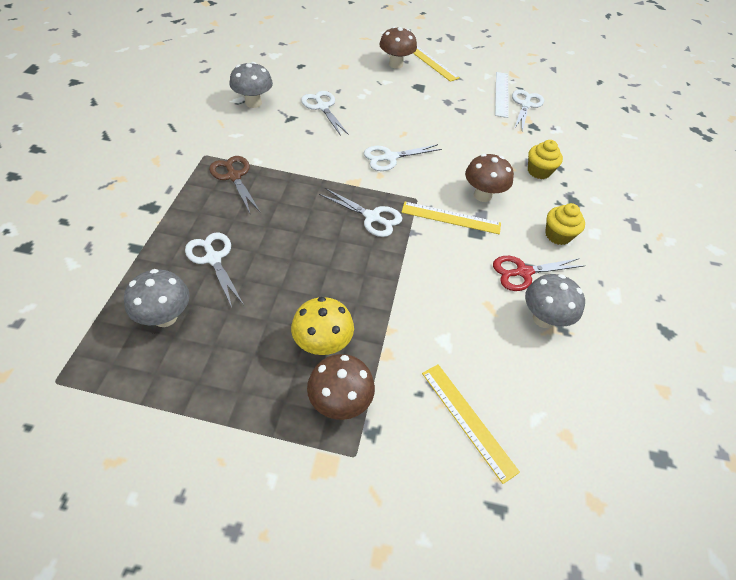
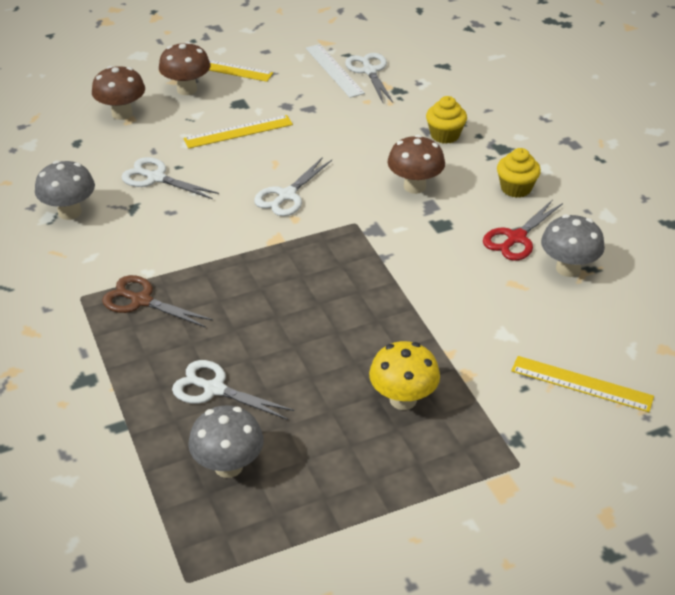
camera: 30 degrees left, 10 degrees down
brown mushroom [307,354,375,420] -> brown mushroom moved to [92,66,145,120]
white scissors [319,188,402,237] -> none
yellow ruler [401,202,501,234] -> yellow ruler moved to [183,115,293,149]

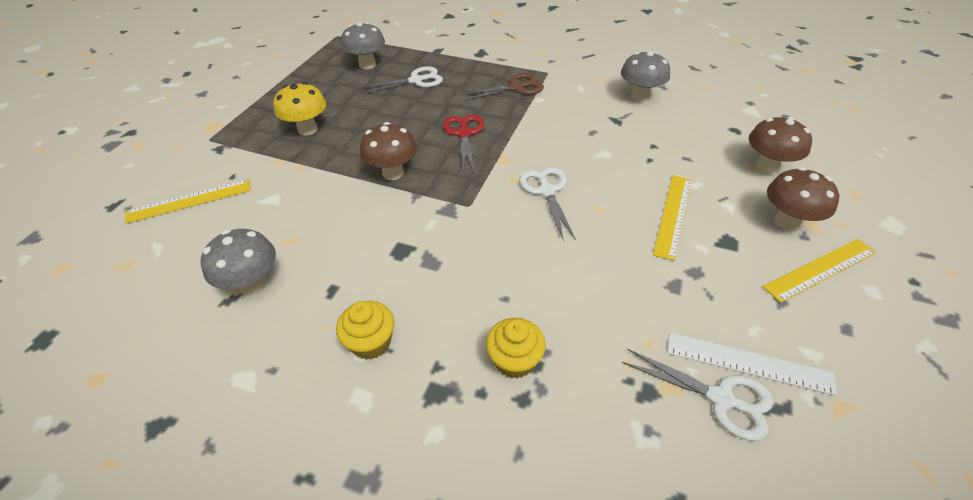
camera: 135 degrees right, 5 degrees up
white scissors [122,157,219,199] -> none
brown mushroom [387,135,445,194] -> brown mushroom moved to [360,122,417,180]
red scissors [483,199,563,261] -> red scissors moved to [443,115,484,172]

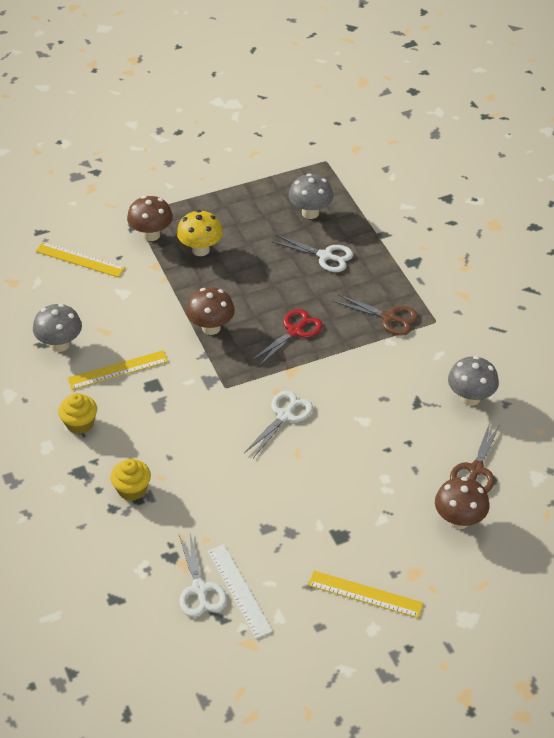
camera: 45 degrees right, 0 degrees up
yellow ruler [653,175,692,261] -> yellow ruler moved to [67,350,168,390]
brown mushroom [767,167,839,231] -> brown mushroom moved to [127,196,173,241]
none -> brown scissors [450,423,500,493]

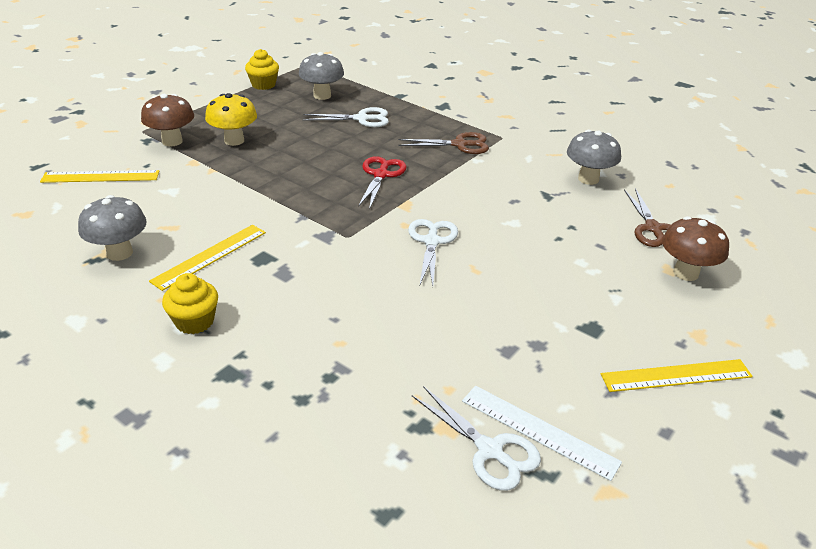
camera: 30 degrees left, 10 degrees down
yellow cupcake [110,459,151,501] -> yellow cupcake moved to [245,49,279,90]
brown mushroom [186,287,235,335] -> none

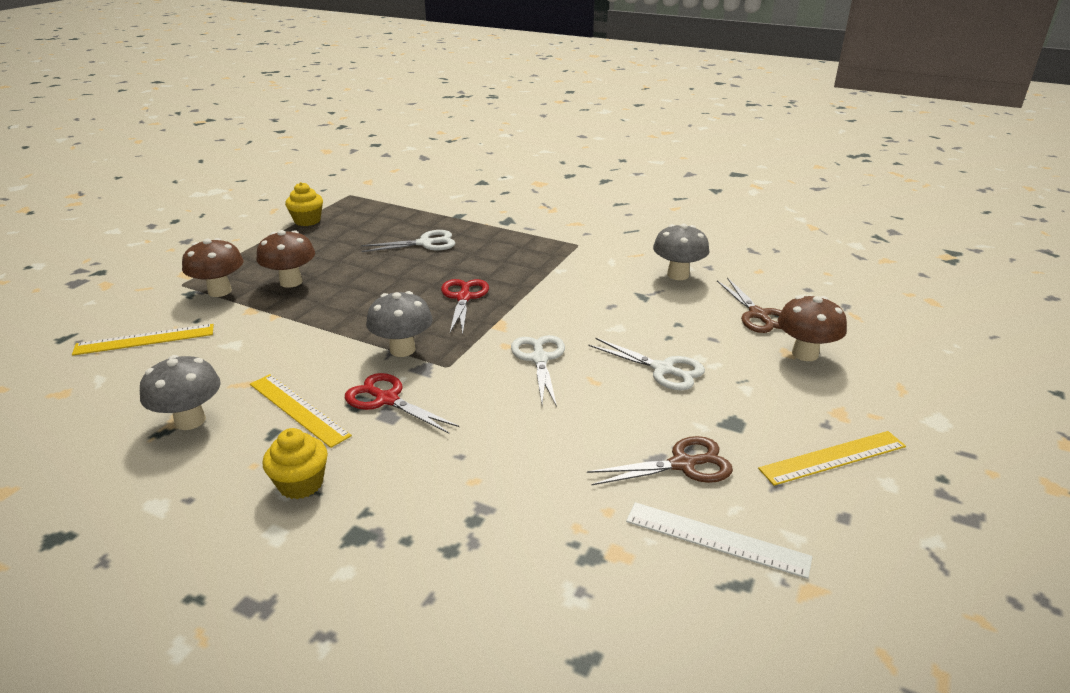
camera: 10 degrees left, 5 degrees down
yellow ruler [149,225,266,291] -> yellow ruler turned 75 degrees counterclockwise [250,374,352,448]
yellow mushroom [205,93,257,146] -> brown mushroom [257,230,315,288]
grey mushroom [299,52,344,100] -> grey mushroom moved to [366,291,433,357]
brown scissors [398,132,489,154] -> brown scissors moved to [587,436,733,485]
white scissors [412,386,541,491] -> white scissors moved to [589,338,705,390]
none -> red scissors [345,373,459,434]

